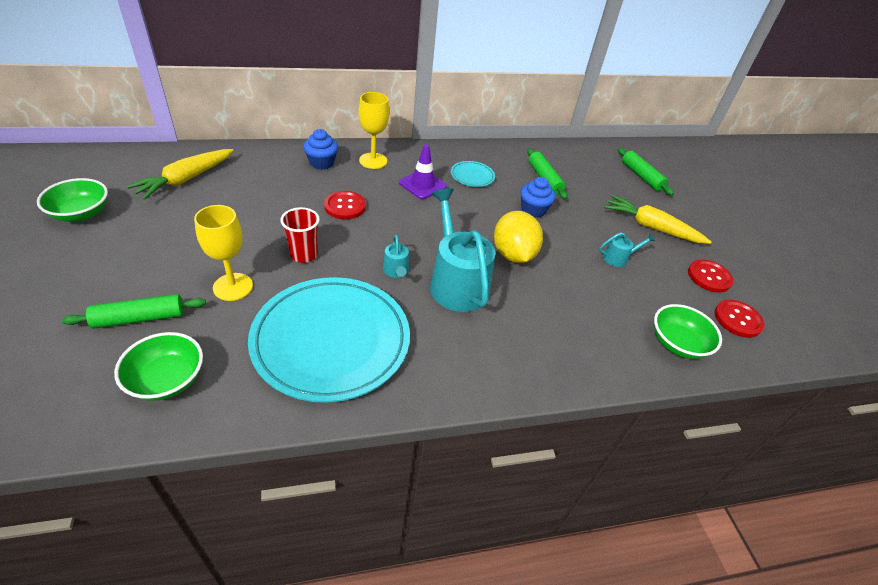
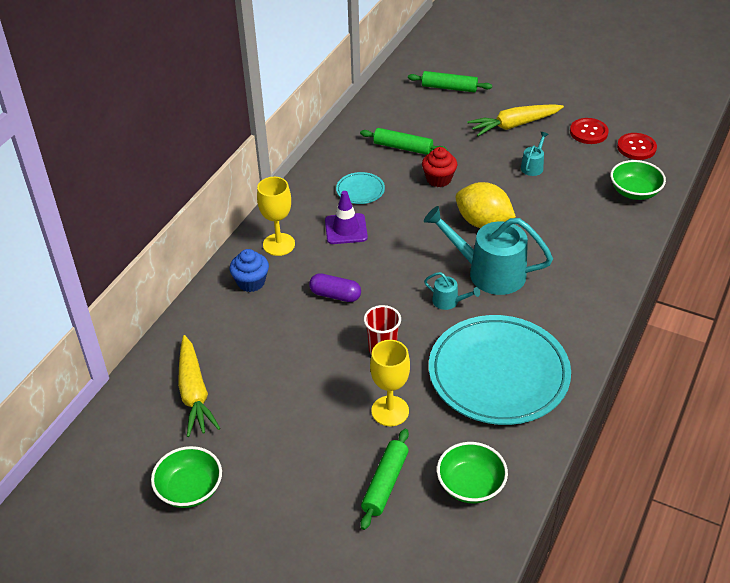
camera: 45 degrees left, 0 degrees up
red button [324,191,366,219] -> purple capsule [309,273,361,302]
blue cupcake [520,177,556,218] -> red cupcake [422,147,457,187]

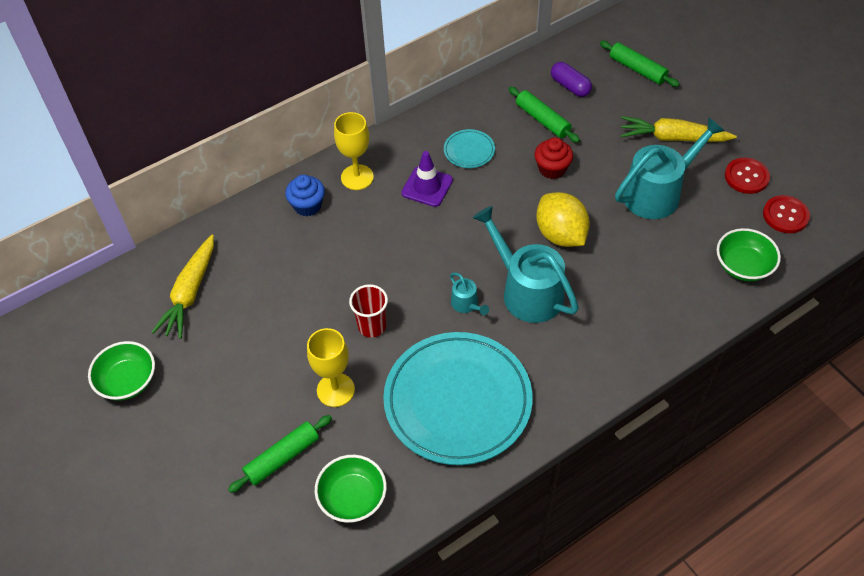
camera: 30 degrees right, 10 degrees up
purple capsule [309,273,361,302] -> purple capsule moved to [551,62,592,97]
turquoise watering can [521,132,549,176] -> turquoise watering can [615,117,725,219], size x2.23

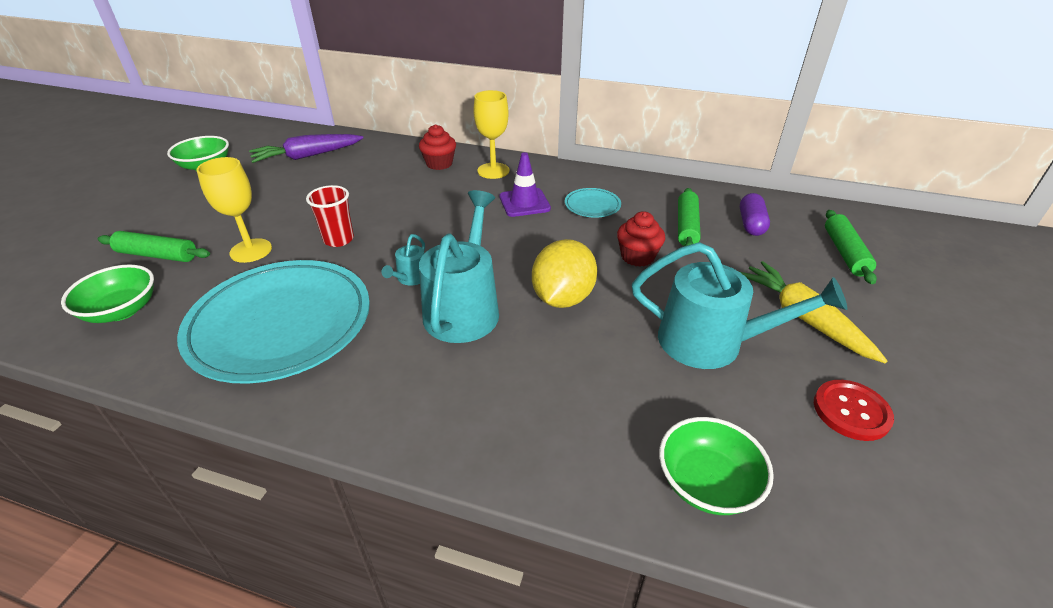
camera: 50 degrees right, 15 degrees down
yellow carrot [151,235,214,339] -> purple carrot [249,134,363,163]
blue cupcake [285,175,325,216] -> red cupcake [419,124,456,170]
red button [763,195,810,233] -> none

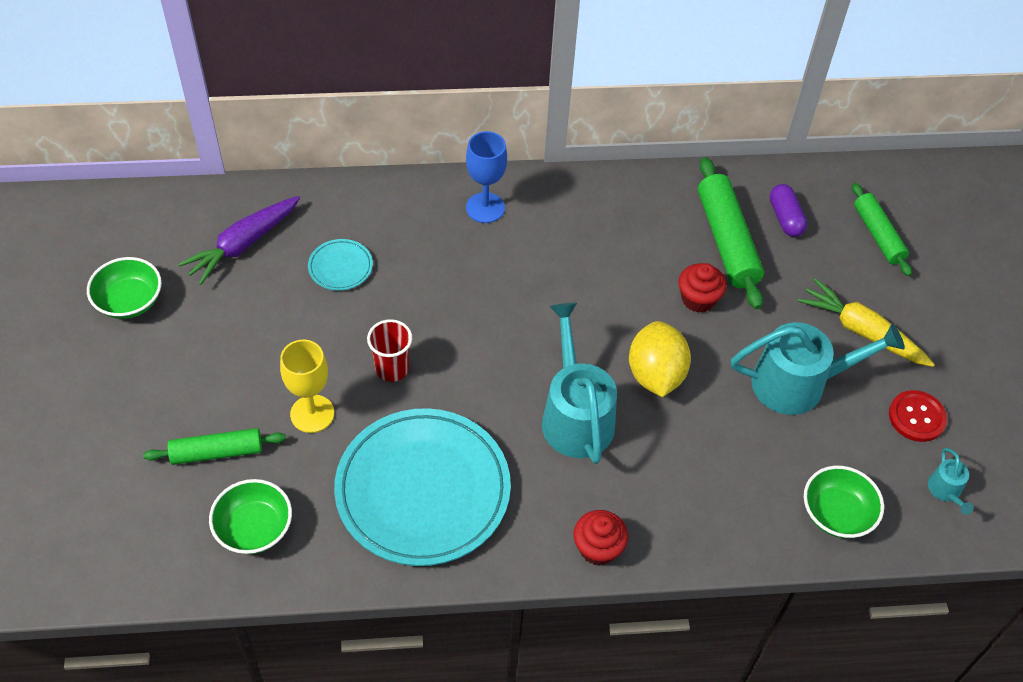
camera: 25 degrees left, 15 degrees up
turquoise watering can [381,234,425,285] -> turquoise watering can moved to [928,448,974,515]
red cupcake [419,124,456,170] -> red cupcake moved to [574,510,628,566]
yellow goblet [473,90,509,179] -> blue goblet [466,131,507,223]
purple traffic cone [500,152,551,217] -> none
turquoise plate [565,188,621,218] -> turquoise plate moved to [308,239,373,291]
green rolling pin [678,188,701,246] -> green rolling pin [698,157,764,309], size x1.56

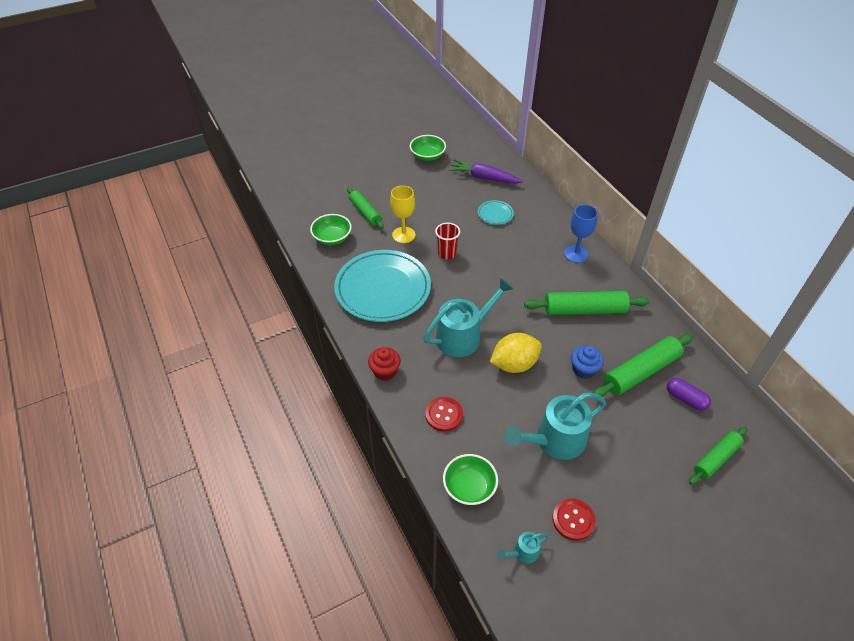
camera: 70 degrees right, 5 degrees down
red cupcake [679,263,727,313] -> blue cupcake [571,346,604,379]
turquoise watering can [731,322,905,415] -> turquoise watering can turned 90 degrees clockwise [505,393,606,460]
purple capsule [770,184,807,237] -> purple capsule turned 75 degrees clockwise [667,378,711,411]
yellow carrot [798,278,935,367] -> none
none -> red button [425,397,463,431]
none -> green rolling pin [524,291,650,315]

